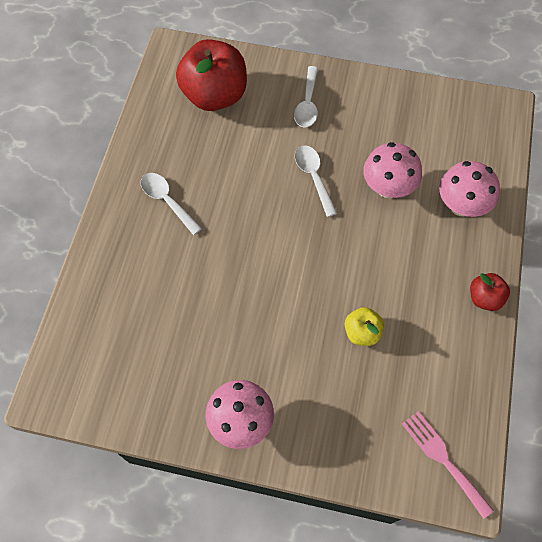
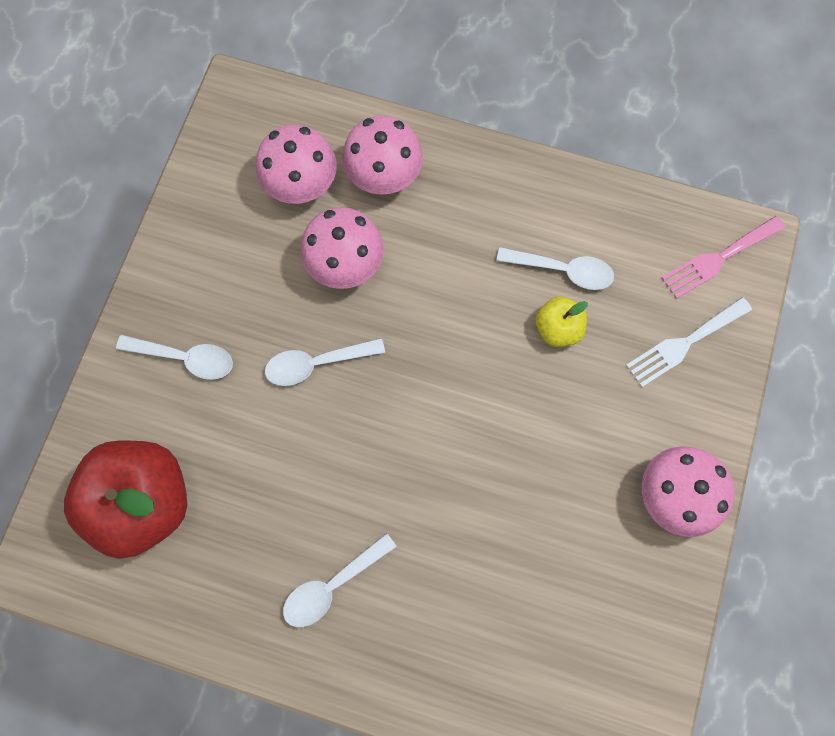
camera: 85 degrees left, 10 degrees up
red apple [470,273,510,311] -> none
none -> pink mushroom [256,125,337,204]
none -> white spoon [496,247,614,290]
none -> white fork [626,297,752,387]

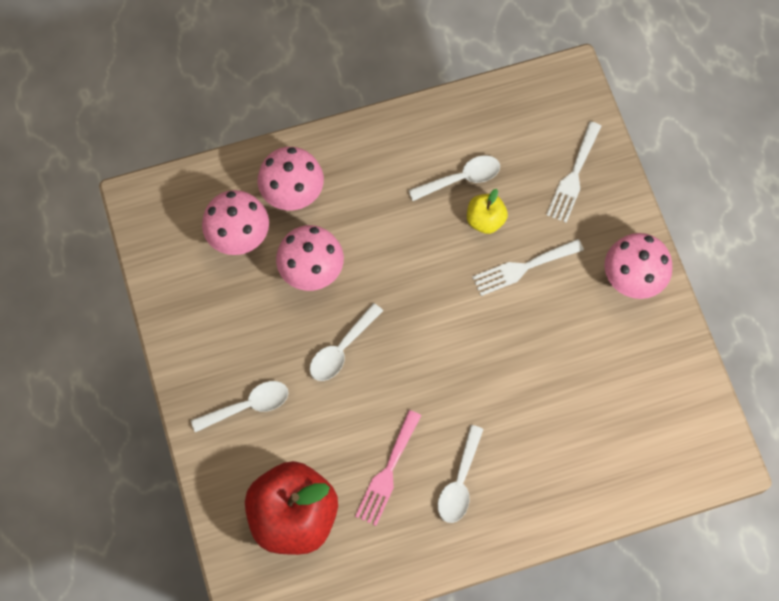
camera: 35 degrees left, 5 degrees down
pink fork [661,216,785,299] -> pink fork moved to [355,410,421,526]
none -> white fork [472,239,584,296]

